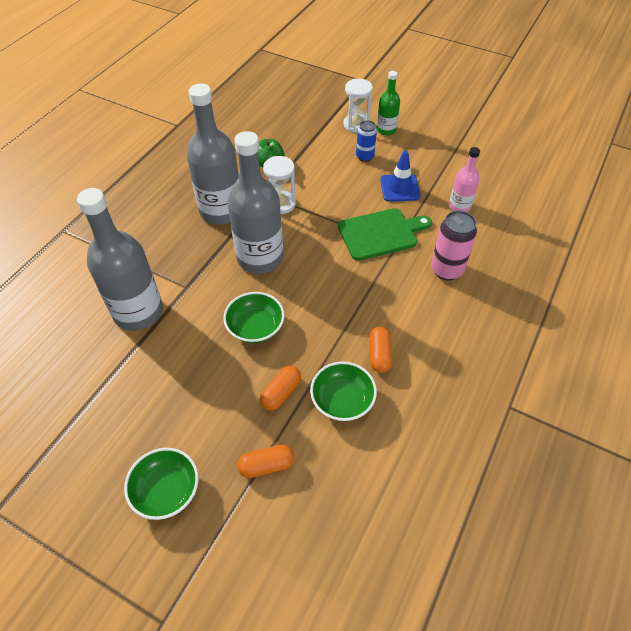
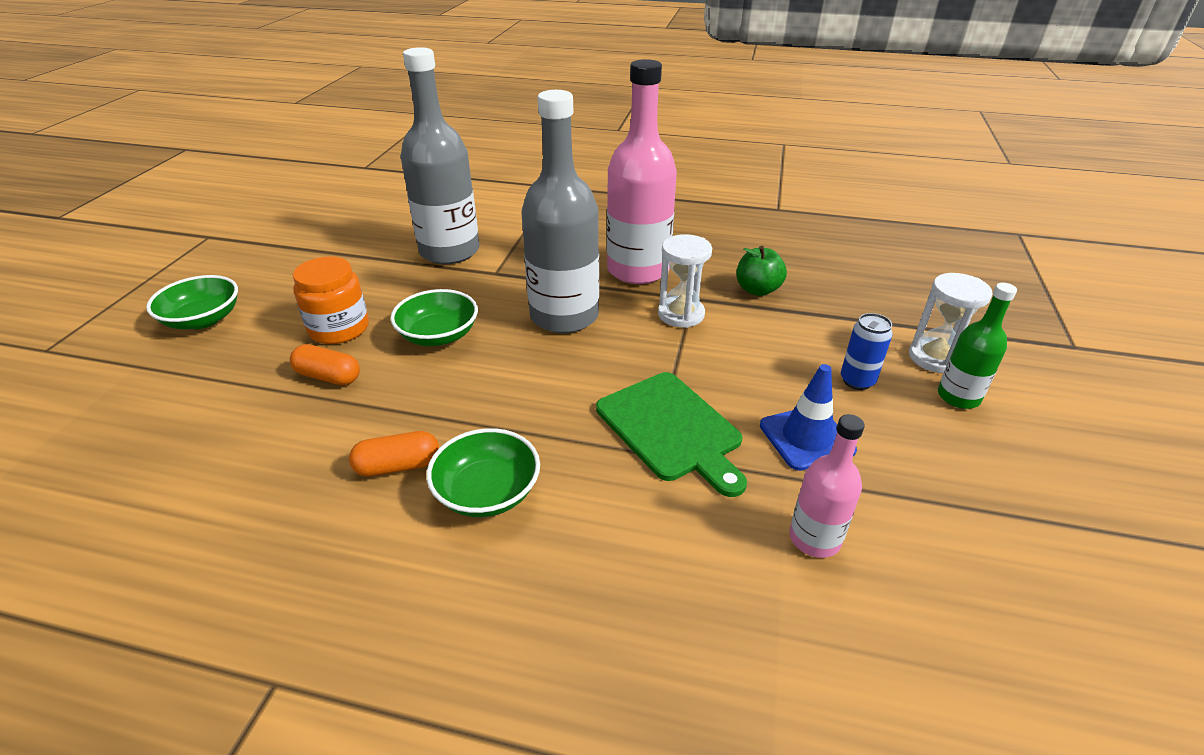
camera: 75 degrees right, 15 degrees down
grey bottle [187,83,239,225] -> pink bottle [607,59,677,284]
orange capsule [237,445,294,478] -> none
green bowl [310,361,377,421] -> green bowl moved to [426,428,540,517]
pink can [431,211,477,280] -> none
none -> orange jar [293,256,369,344]

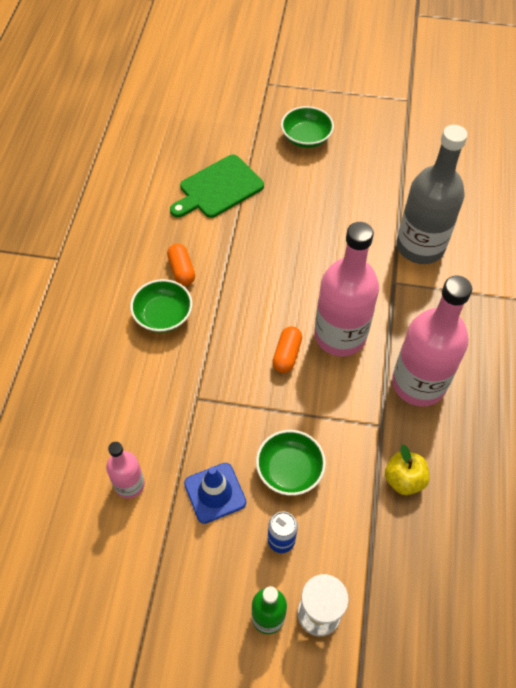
camera: 85 degrees right, 20 degrees up
orange capsule [290,344,360,385] -> orange capsule moved to [272,326,302,373]
orange jar [293,256,369,344] -> none
green bowl [390,289,478,346] -> green bowl moved to [256,430,326,496]
grey bottle [521,90,599,333] -> pink bottle [314,222,379,357]
green cutting board [596,372,747,497] -> green cutting board moved to [170,155,264,218]
white hourglass [658,234,712,328] -> none
green apple [736,246,787,296] -> yellow apple [385,444,430,495]

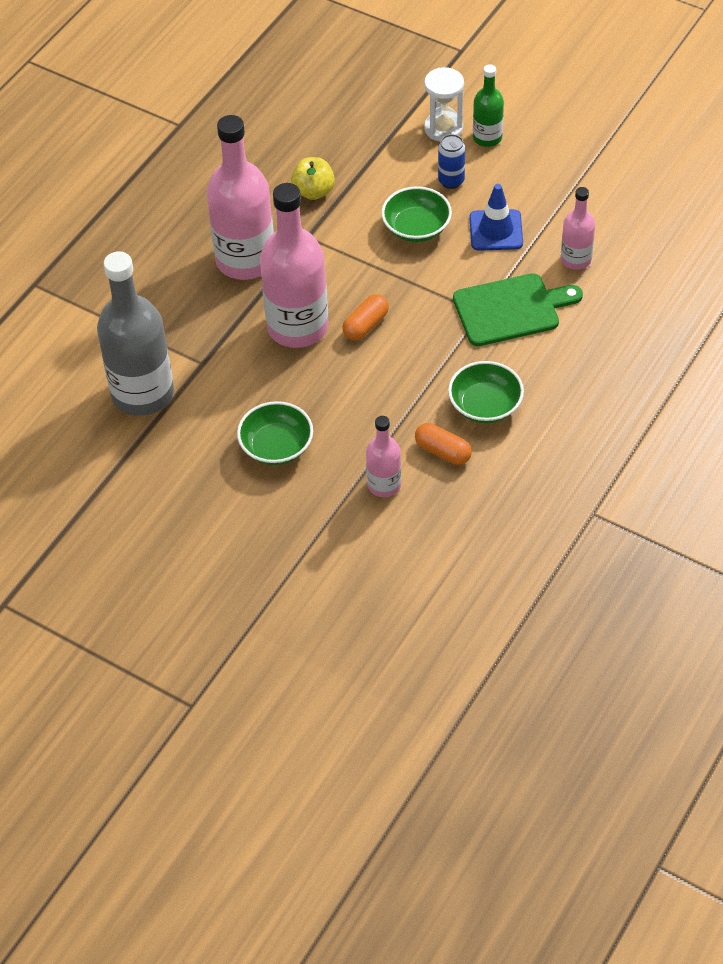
camera: 155 degrees left, 5 degrees down
orange capsule [167,244,195,286] -> orange capsule turned 60 degrees counterclockwise [415,423,472,465]
green cutting board [170,155,264,218] -> green cutting board moved to [453,273,583,346]
green bowl [281,106,334,148] -> green bowl moved to [237,401,313,465]
none -> pink bottle [366,416,401,497]

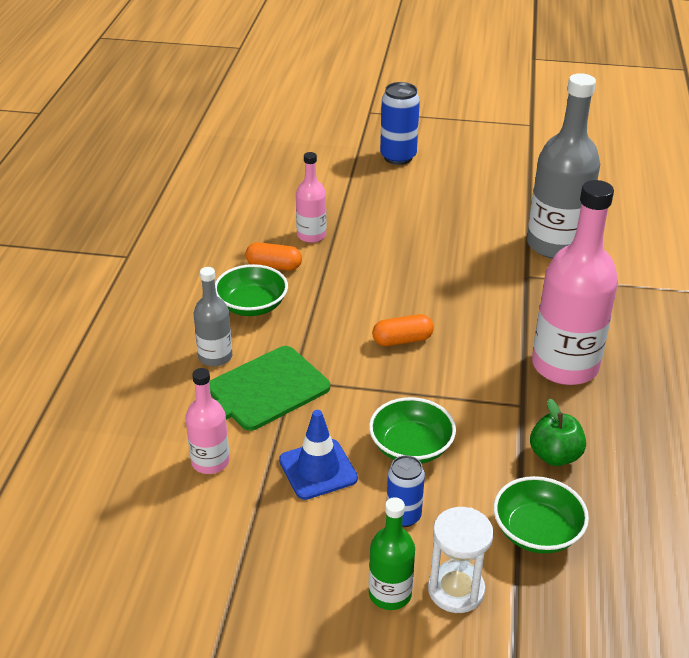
camera: 155 degrees right, 15 degrees down
green bowl [237,401,313,465] -> green bowl moved to [493,476,589,554]
pink bottle [260,183,328,348] -> none
yellow apple [291,157,335,200] -> green apple [530,398,586,466]
orange capsule [342,294,389,340] -> orange capsule turned 60 degrees clockwise [372,314,434,346]
none -> grey bottle [194,267,232,366]
none -> blue can [380,82,420,165]

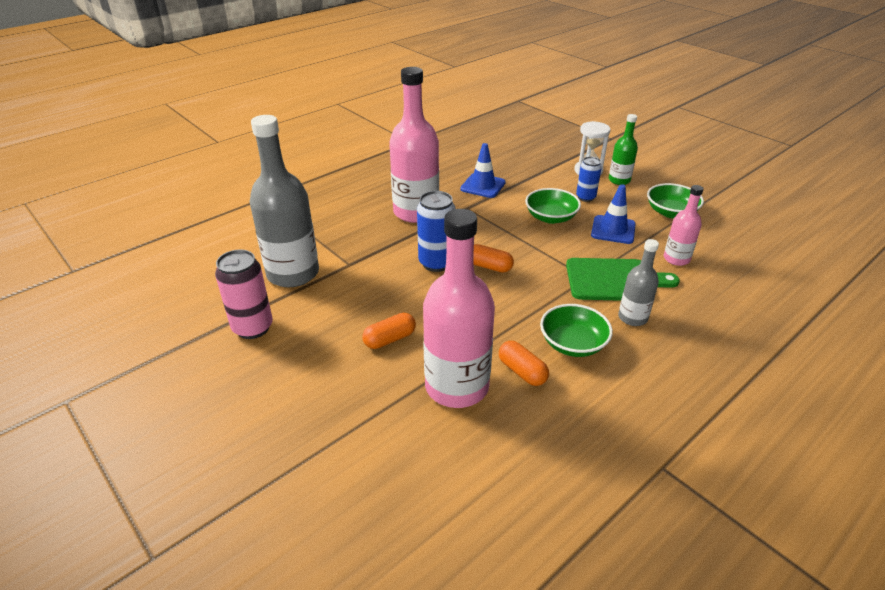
camera: 140 degrees left, 0 degrees up
pink bottle [296,152,326,243] -> pink bottle [423,209,495,408], size x1.94
blue can [380,82,420,165] -> blue can moved to [417,191,456,272]
green bowl [493,476,589,554] -> green bowl moved to [647,183,704,218]
green apple [530,398,586,466] -> blue traffic cone [460,143,506,198]
none -> pink can [215,250,273,339]
none -> orange capsule [362,313,416,349]

